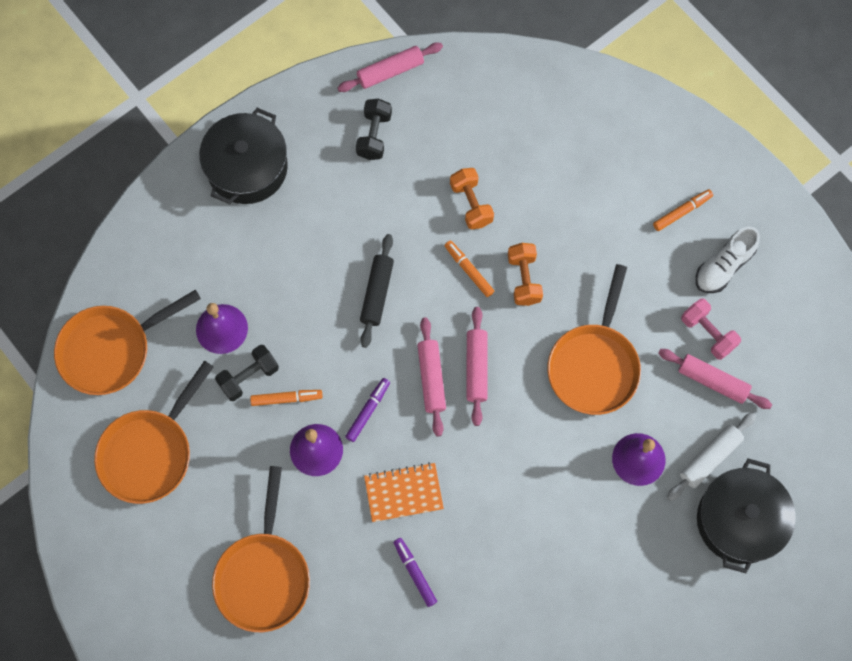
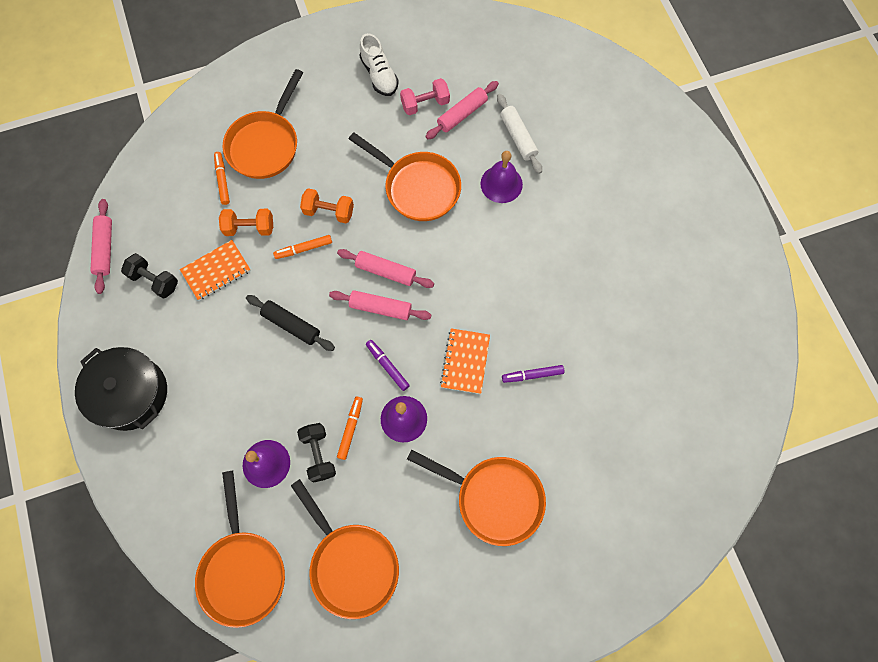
camera: 70 degrees left, 0 degrees up
orange marker [653,189,713,231] -> orange marker moved to [214,152,230,205]
black pot [697,458,796,573] -> none
none -> orange notebook [180,240,251,301]
none -> orange pan [223,69,303,179]

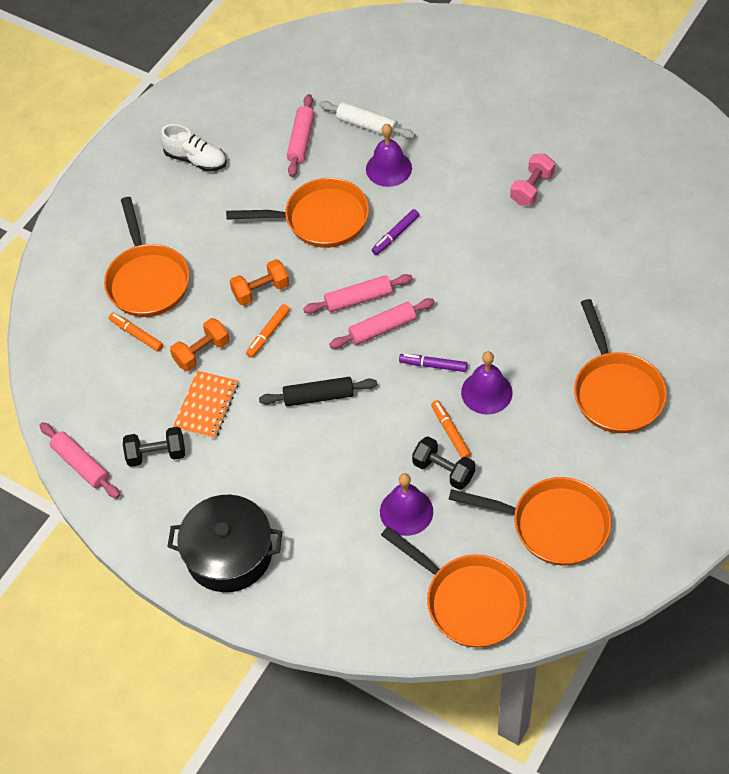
camera: 35 degrees left, 15 degrees down
pink dumbbell [400,78,450,115] -> pink dumbbell moved to [510,154,555,206]
orange pan [407,449,546,546] -> orange pan turned 90 degrees clockwise [574,299,667,433]
orange notebook [440,328,490,394] -> none
purple marker [502,365,564,383] -> purple marker moved to [372,209,419,255]

